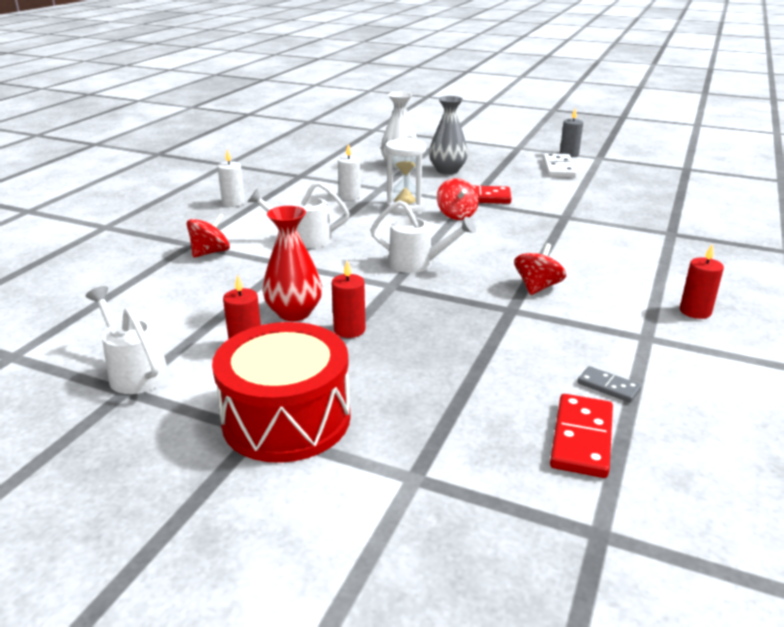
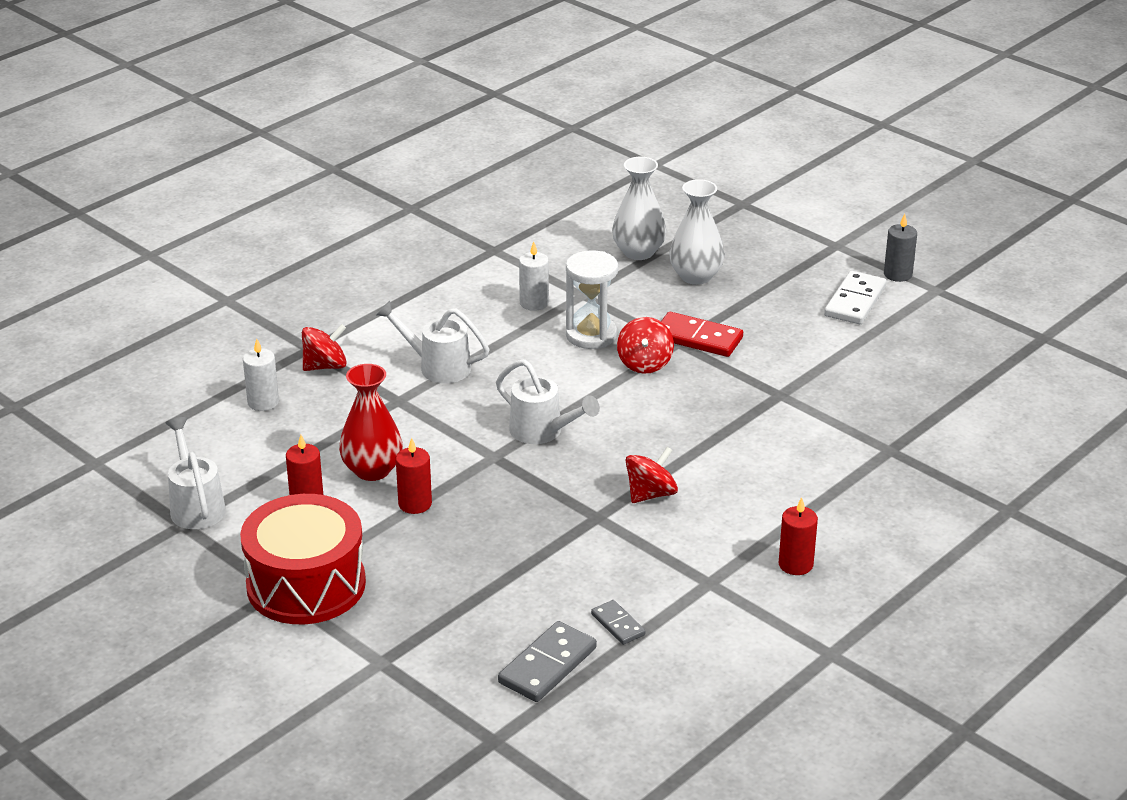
camera: 20 degrees right, 5 degrees up
white candle [218,149,245,207] -> white candle moved to [243,339,279,411]
grey vase [429,96,468,174] -> white vase [669,179,725,285]
red domino [550,394,613,478] -> grey domino [498,621,597,702]

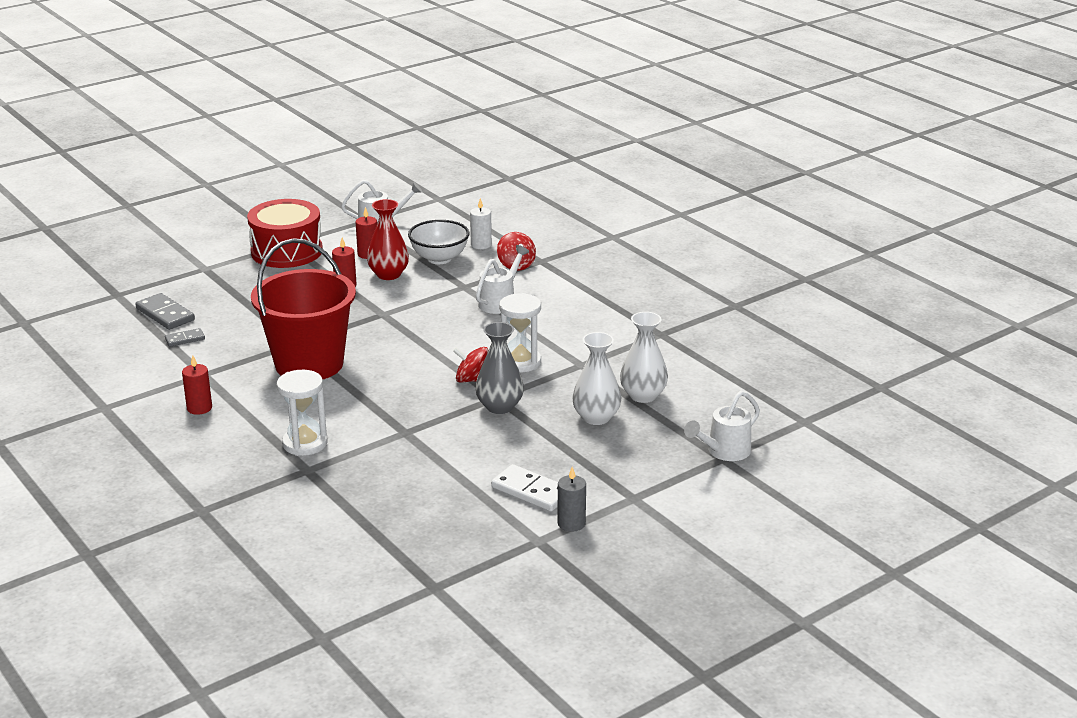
camera: 100 degrees right, 5 degrees down
white watering can [496,359,600,444] -> white watering can moved to [684,391,760,461]
white candle [519,242,549,311] -> none
red spinning top [625,447,678,503] -> red bucket [251,238,356,379]
red domino [661,312,743,357] -> grey vase [475,322,524,414]
none -> white hourglass [277,370,328,456]
none -> white bowl [408,220,470,264]

